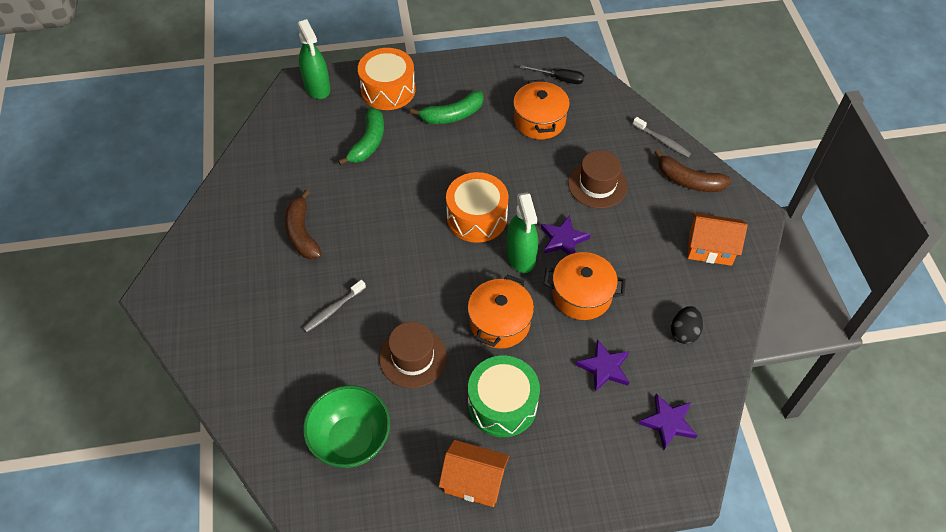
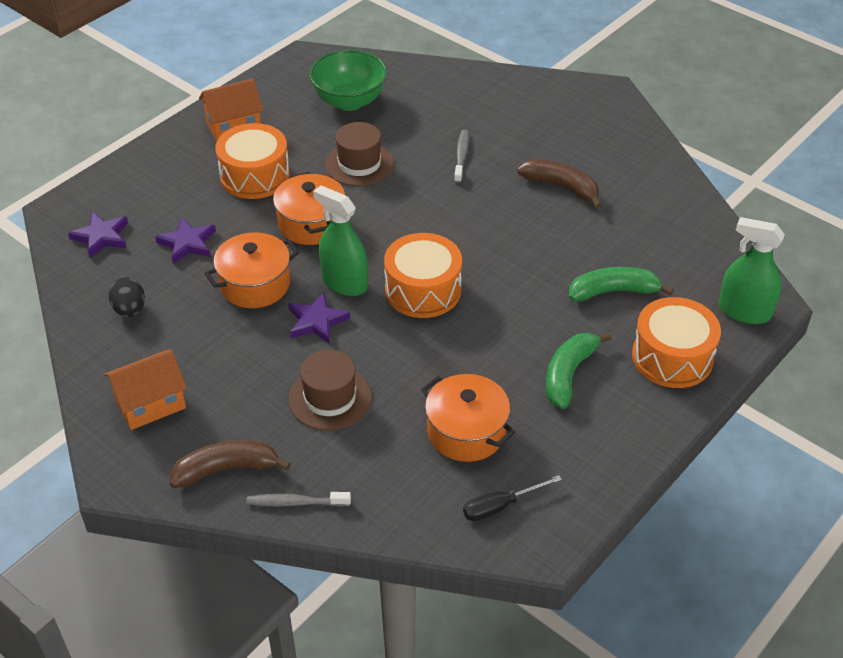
camera: 140 degrees right, 10 degrees down
green banana [338,108,384,165] -> green banana turned 105 degrees clockwise [569,267,674,301]
green drum [468,356,540,437] -> orange drum [216,123,290,199]

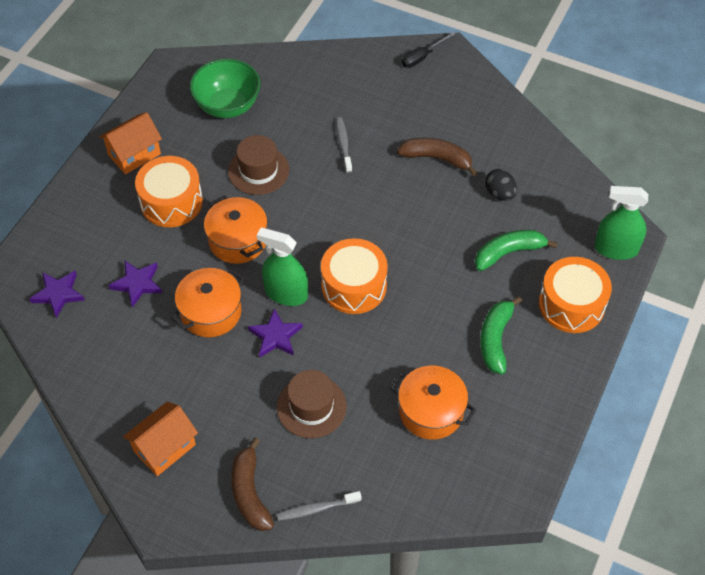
camera: 15 degrees left, 10 degrees up
black egg [108,277,145,317] -> black egg moved to [485,169,517,201]
brown banana [169,440,291,488] -> brown banana turned 75 degrees counterclockwise [231,438,274,531]
black screwdriver [463,475,562,521] -> black screwdriver moved to [402,32,456,68]

